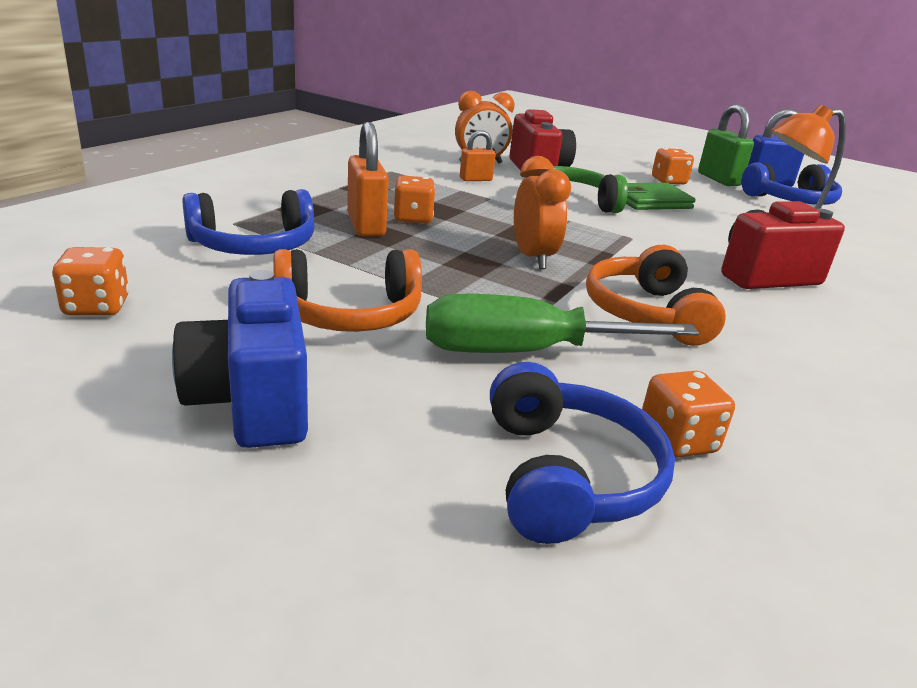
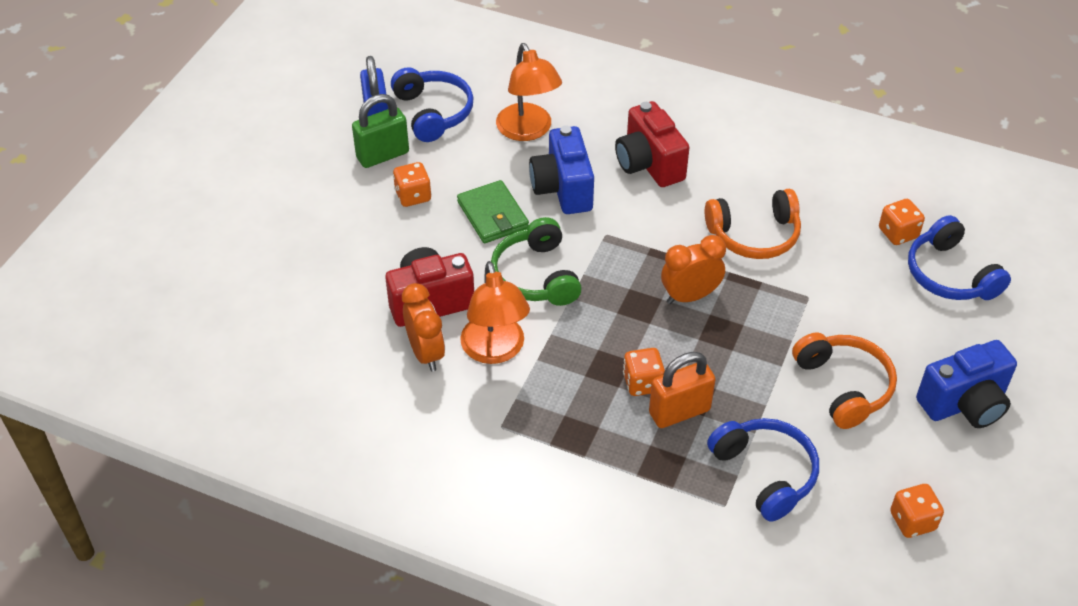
camera: 95 degrees left, 20 degrees up
green screwdriver [426,294,699,353] -> none
orange padlock [460,130,496,181] -> orange lamp [460,261,530,364]
blue headphones [490,362,675,544] -> blue headphones turned 105 degrees counterclockwise [908,215,1011,300]
none -> blue camera [529,125,594,214]

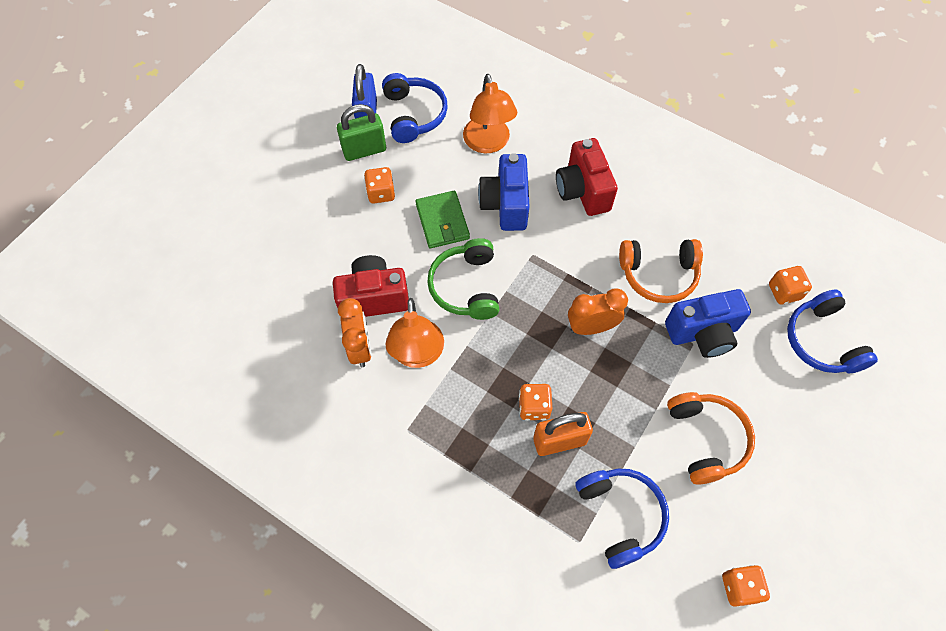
camera: 10 degrees right, 15 degrees up
blue camera [916,340,1017,428] -> blue camera moved to [665,289,751,358]

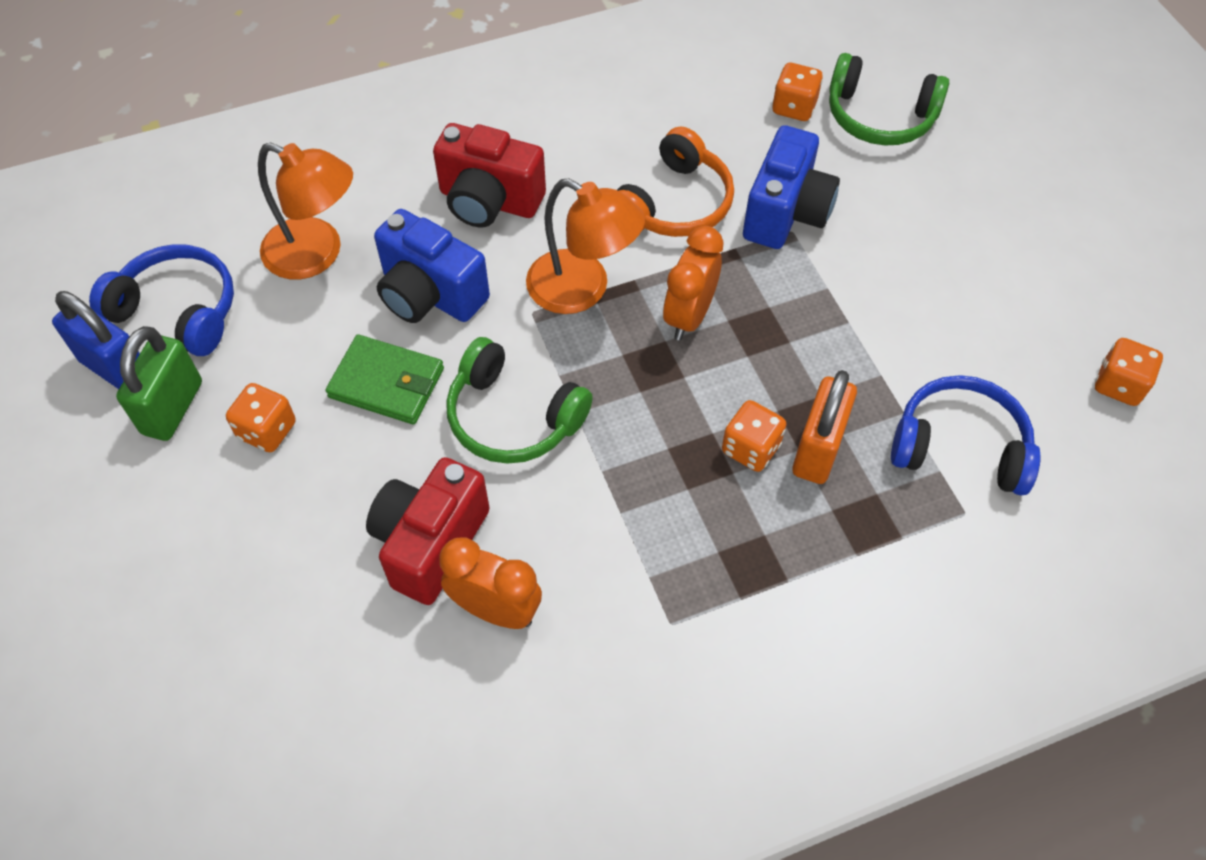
camera: 55 degrees left, 5 degrees down
orange lamp [385,298,444,368] -> orange lamp moved to [526,179,645,314]
orange headphones [667,392,755,485] -> none
blue headphones [787,289,878,373] -> green headphones [829,53,949,145]

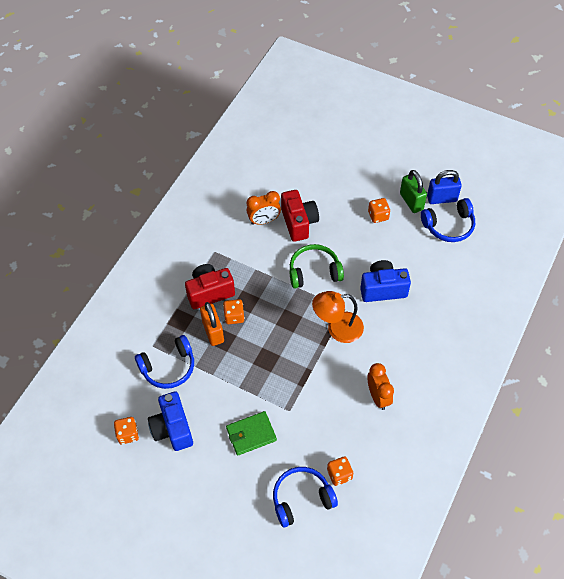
camera: 140 degrees right, 0 degrees up
orange lamp [258,142,353,280] -> none
green wallet [326,335,444,424] -> green wallet moved to [226,411,277,456]
red camera [433,123,546,227] -> red camera moved to [185,264,235,309]
orange headphones [617,126,734,237] -> none
orange clock [663,226,724,341] -> orange clock moved to [367,363,394,410]
blue camera [743,125,840,249] -> blue camera moved to [148,391,193,451]
green headphones [829,53,949,145] -> blue headphones [273,467,338,528]

